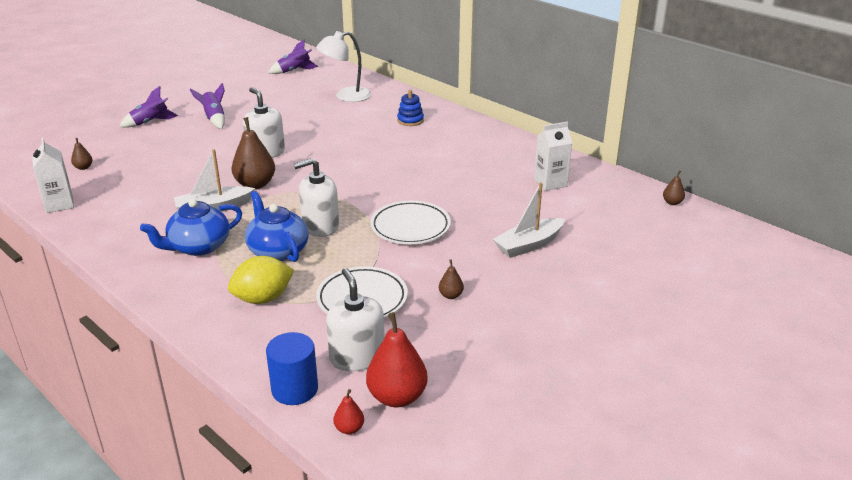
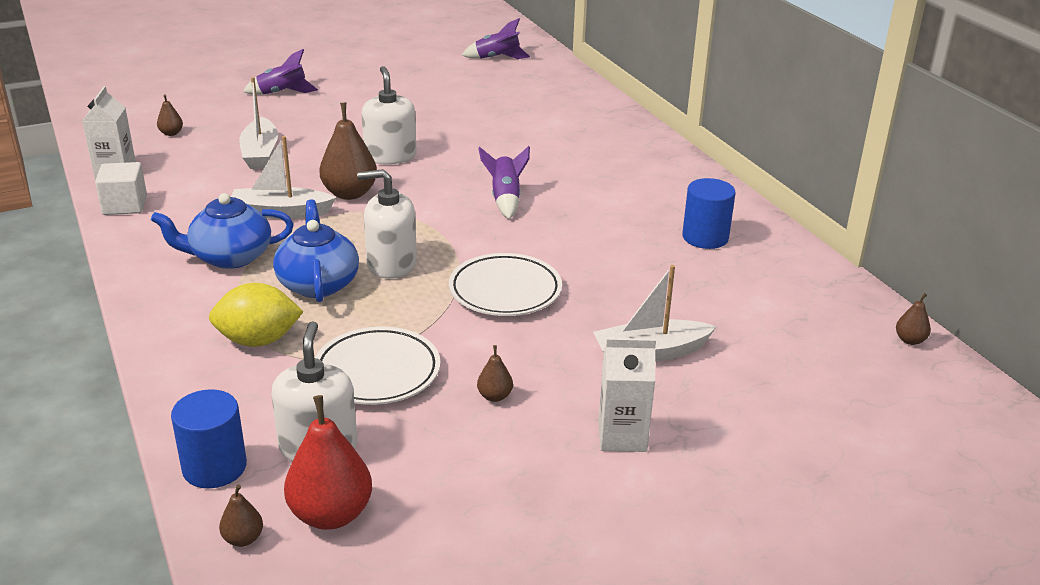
camera: 20 degrees right, 0 degrees up
purple rocket [189,83,225,129] -> purple rocket moved to [478,146,530,219]
white lamp [316,31,371,102] -> none
red pear [334,389,364,434] -> brown pear [219,484,263,547]
blue stacking toy [397,90,424,126] -> none
white carton [534,122,572,191] -> white carton moved to [598,338,656,452]
none -> white cube [95,162,147,215]
none -> white boat [239,77,278,169]
none -> blue cylinder [682,178,736,249]

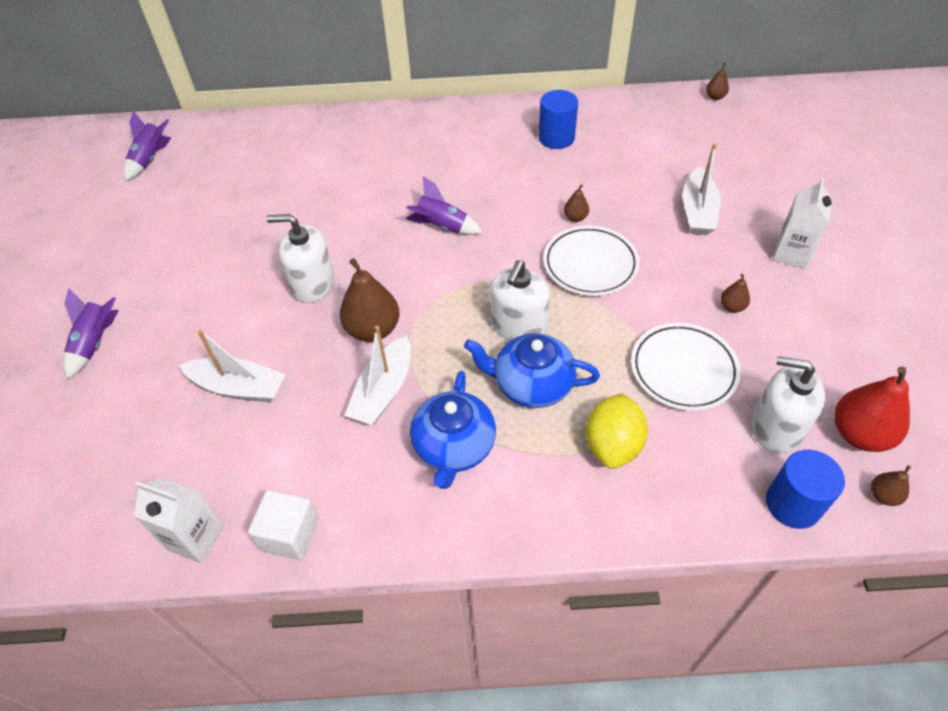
camera: 65 degrees left, 20 degrees up
brown pear [157,95,183,136] -> brown pear moved to [564,184,589,222]

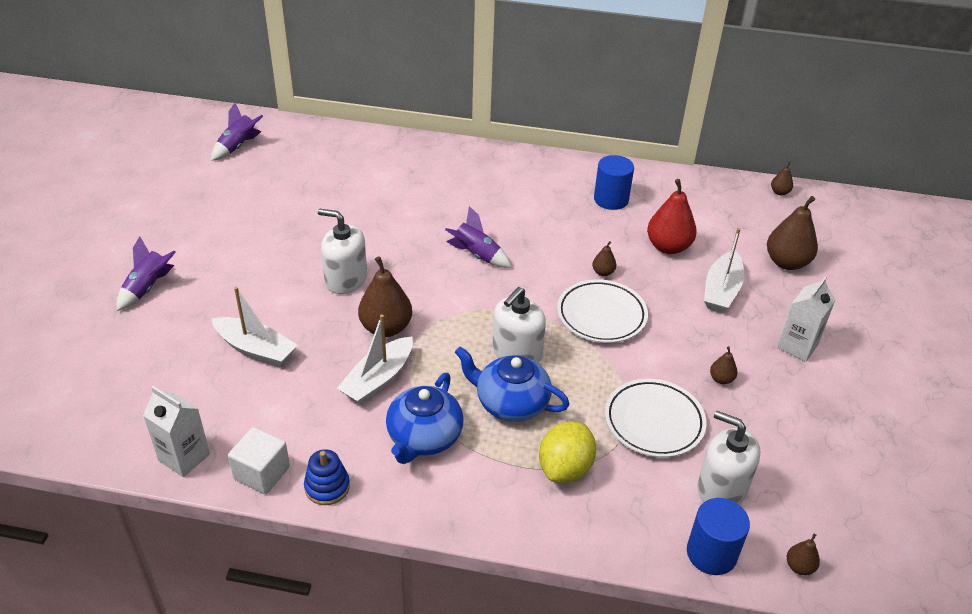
camera: 10 degrees right, 10 degrees down
red pear [834,367,910,452] -> red pear moved to [647,179,697,254]
none -> blue stacking toy [304,449,350,505]
none -> brown pear [767,196,818,270]

